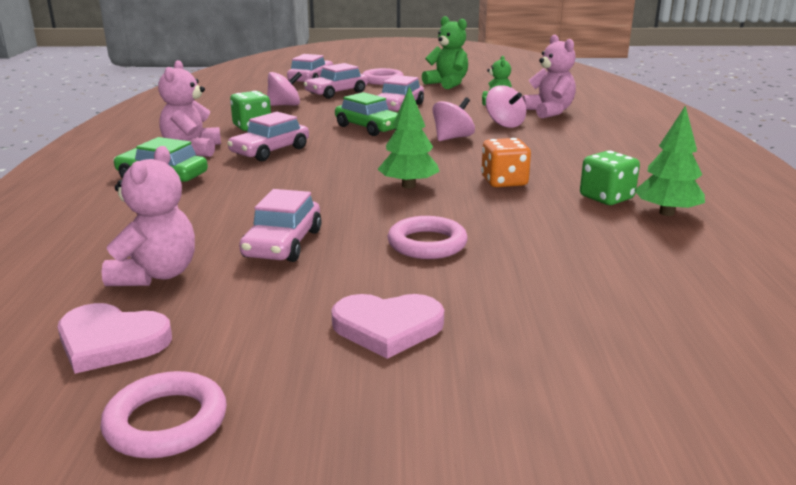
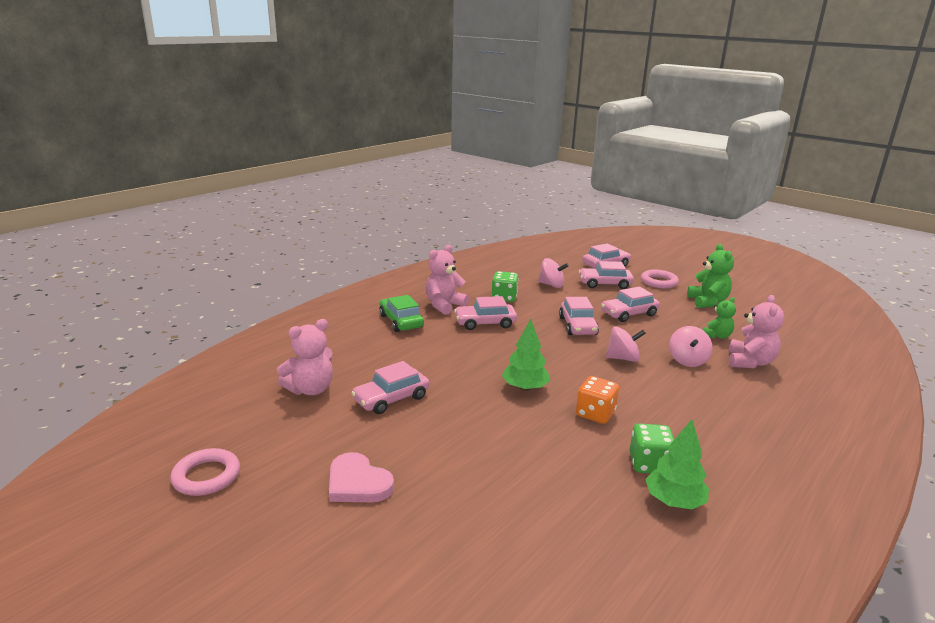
camera: 40 degrees right, 0 degrees up
pink heart [57,303,172,374] -> none
green car [335,92,398,136] -> pink car [559,297,599,335]
pink ring [388,216,468,259] -> none

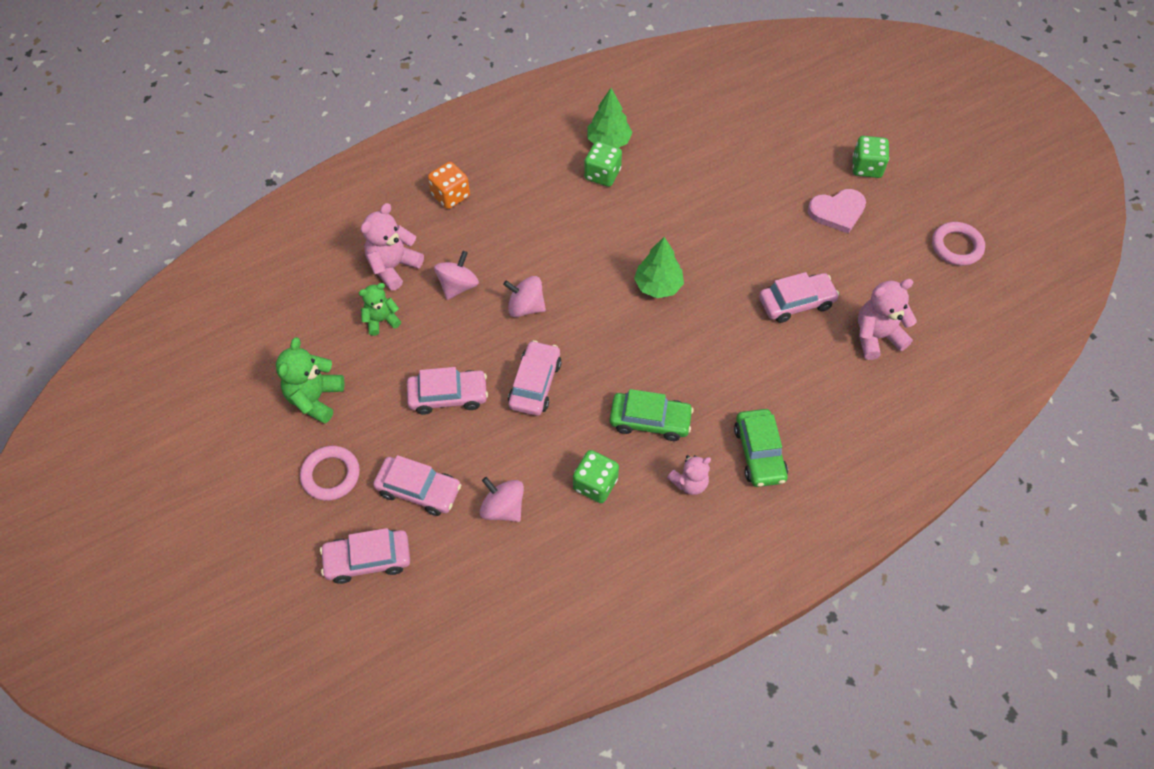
camera: 160 degrees left, 35 degrees up
pink heart [329,452,394,502] -> pink heart turned 105 degrees clockwise [808,189,866,234]
pink teddy bear [426,245,469,315] -> pink teddy bear [667,455,711,495], size x0.65
pink car [454,296,517,330] -> green car [610,389,694,441]
orange dice [576,376,619,424] -> orange dice moved to [428,162,470,209]
none -> green dice [853,136,889,178]

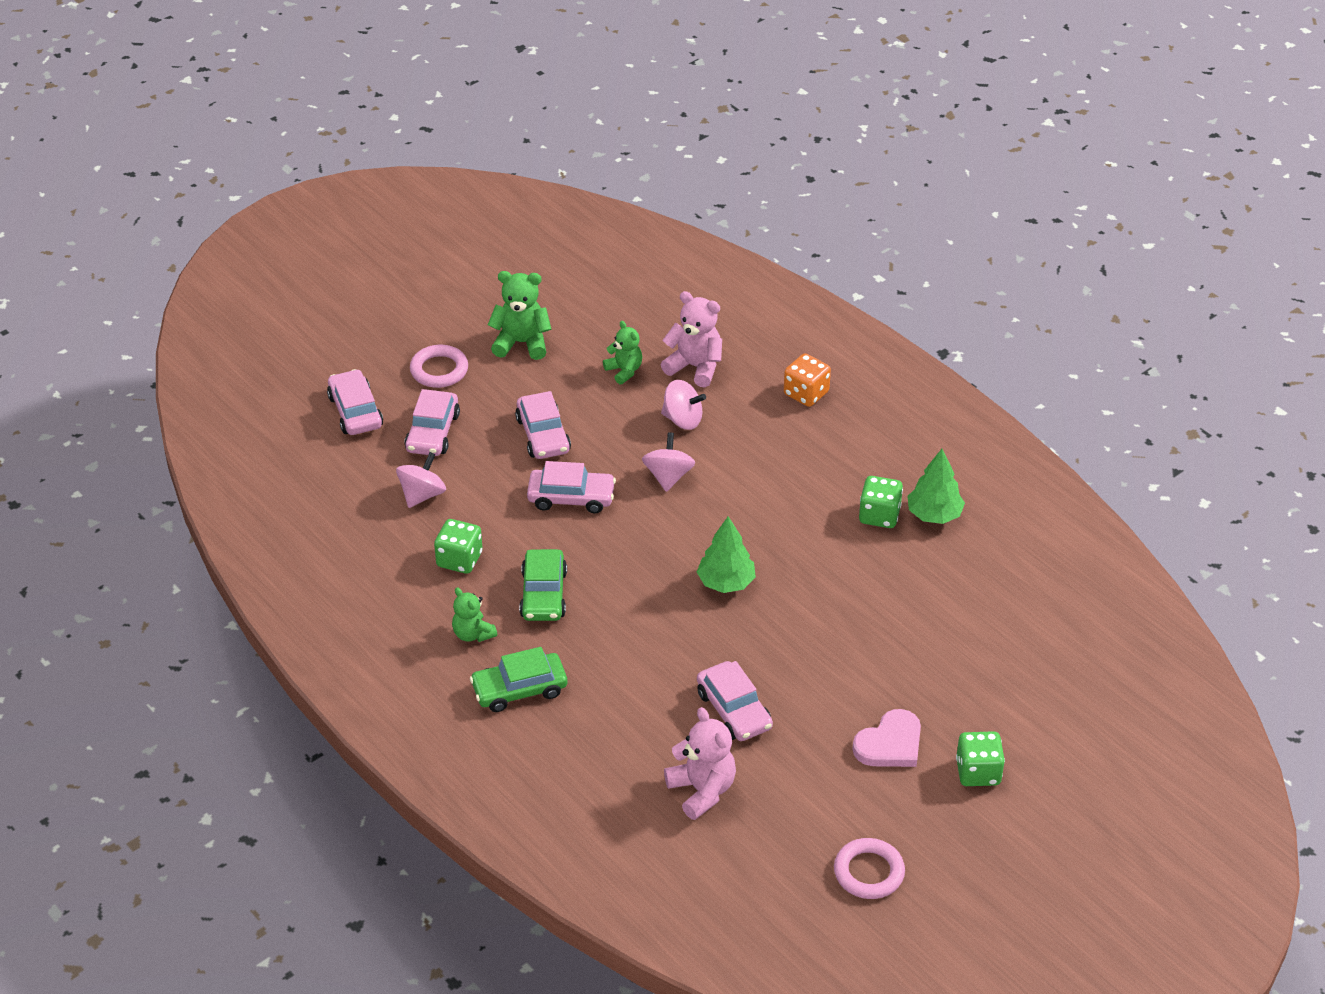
camera: 80 degrees right, 15 degrees down
pink teddy bear [667,455,711,495] -> green teddy bear [452,588,497,642]
pink heart [808,189,866,234] -> pink heart turned 105 degrees counterclockwise [852,709,921,767]

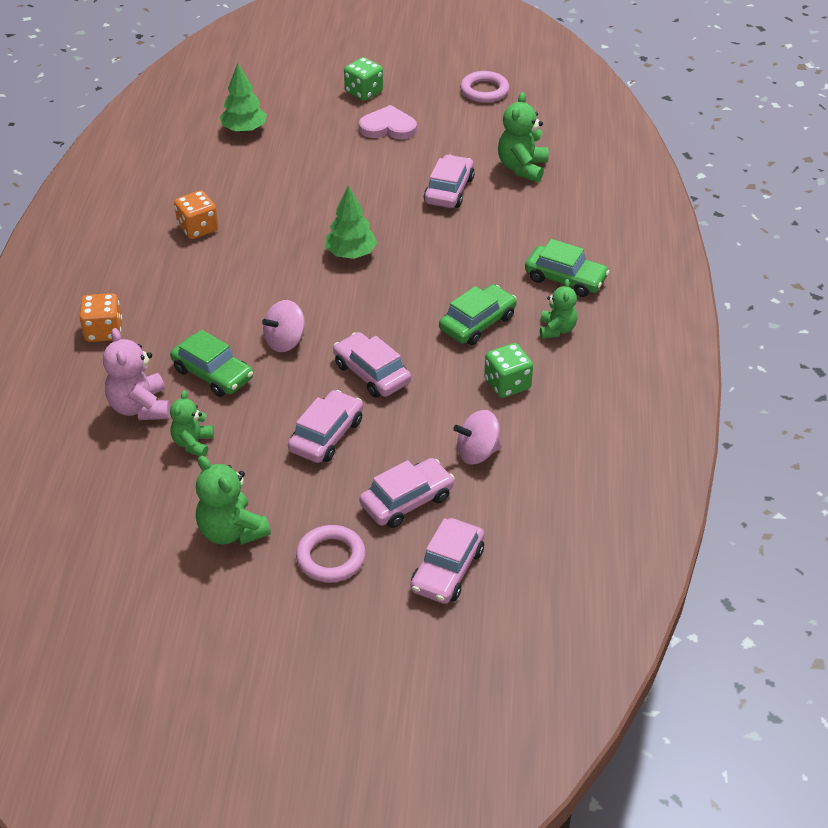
camera: 135 degrees left, 0 degrees up
pink spinning top [661,380,706,430] -> green car [170,330,253,397]
pink teddy bear [664,707,736,820] -> green teddy bear [498,92,548,182]
green dice [859,476,903,528] -> orange dice [174,190,218,239]
green tree [907,449,965,524] -> green tree moved to [220,63,267,133]

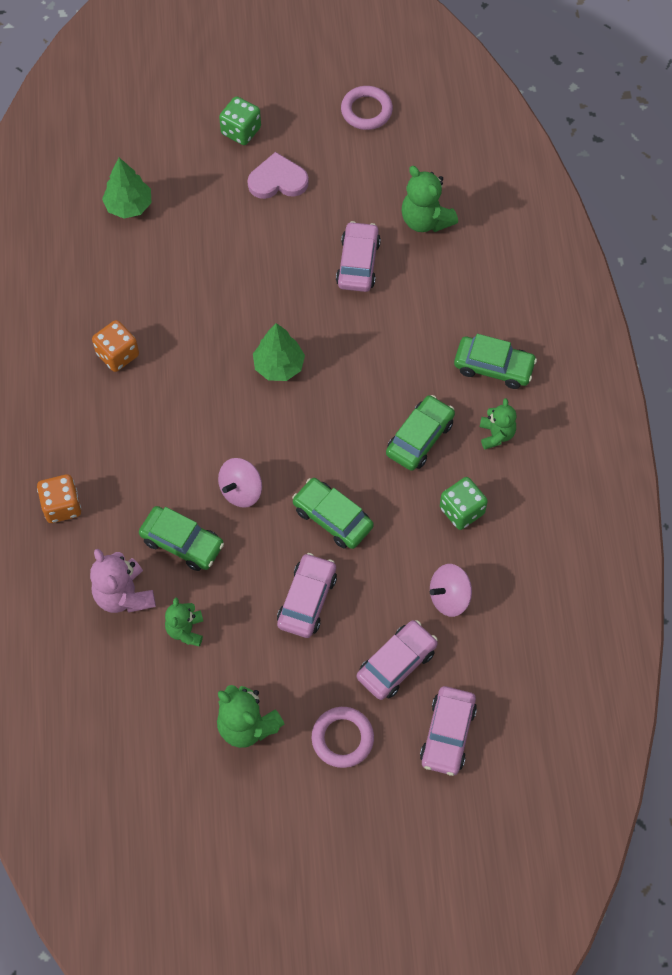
camera: 10 degrees left, 20 degrees up
pink car [333,332,411,398] -> green car [292,478,374,549]
green teddy bear [498,92,548,182] -> green teddy bear turned 45 degrees counterclockwise [402,166,458,232]

